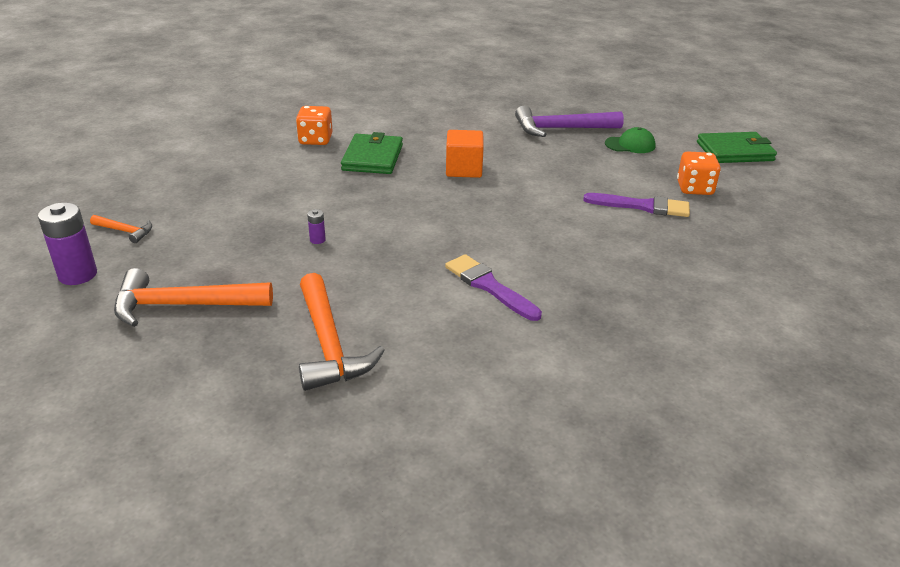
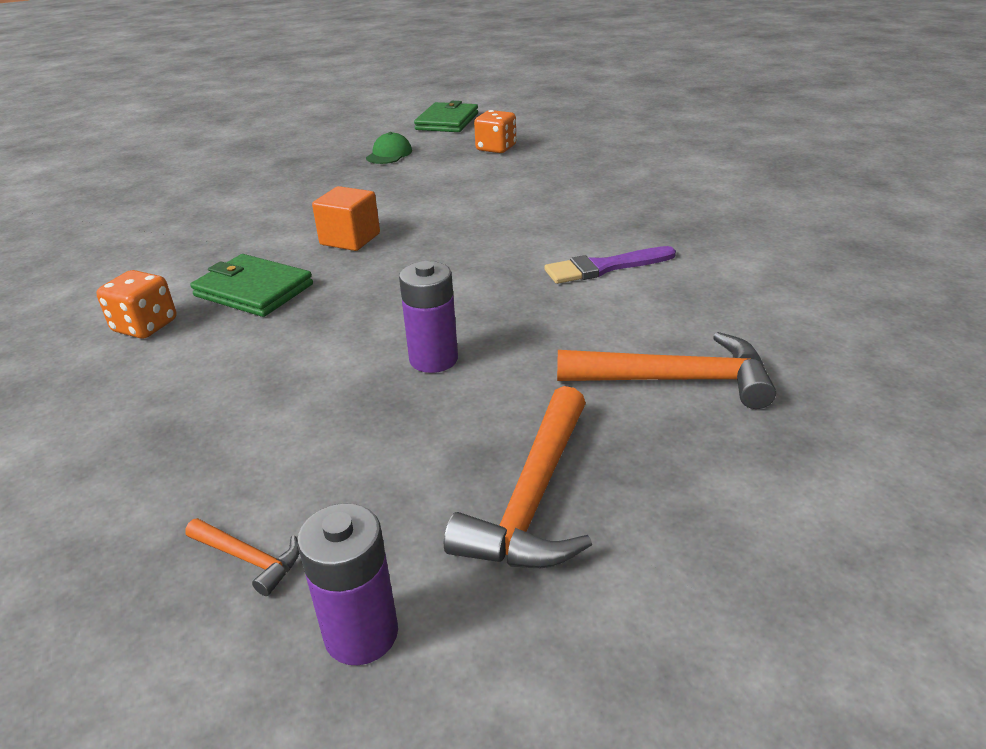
camera: 65 degrees left, 0 degrees up
orange hammer [90,215,152,243] -> orange hammer turned 75 degrees clockwise [185,518,299,596]
purple battery [307,209,326,244] -> purple battery [399,261,458,373], size x2.17
purple hammer [515,106,624,137] -> none
purple brush [583,193,690,217] -> none

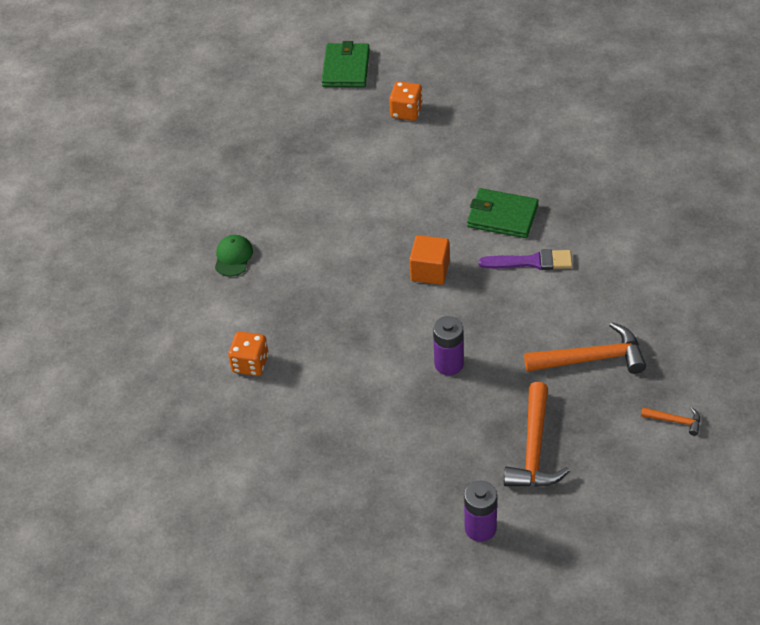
camera: 10 degrees left, 15 degrees up
orange hammer [185,518,299,596] -> orange hammer moved to [641,407,700,436]
green wallet [190,254,313,317] -> green wallet moved to [467,188,539,238]
orange cube [312,186,380,251] -> orange cube moved to [409,235,450,285]
green cap [366,132,412,164] -> green cap moved to [215,235,253,277]
purple brush [544,246,676,284] -> purple brush turned 150 degrees counterclockwise [479,249,573,270]

